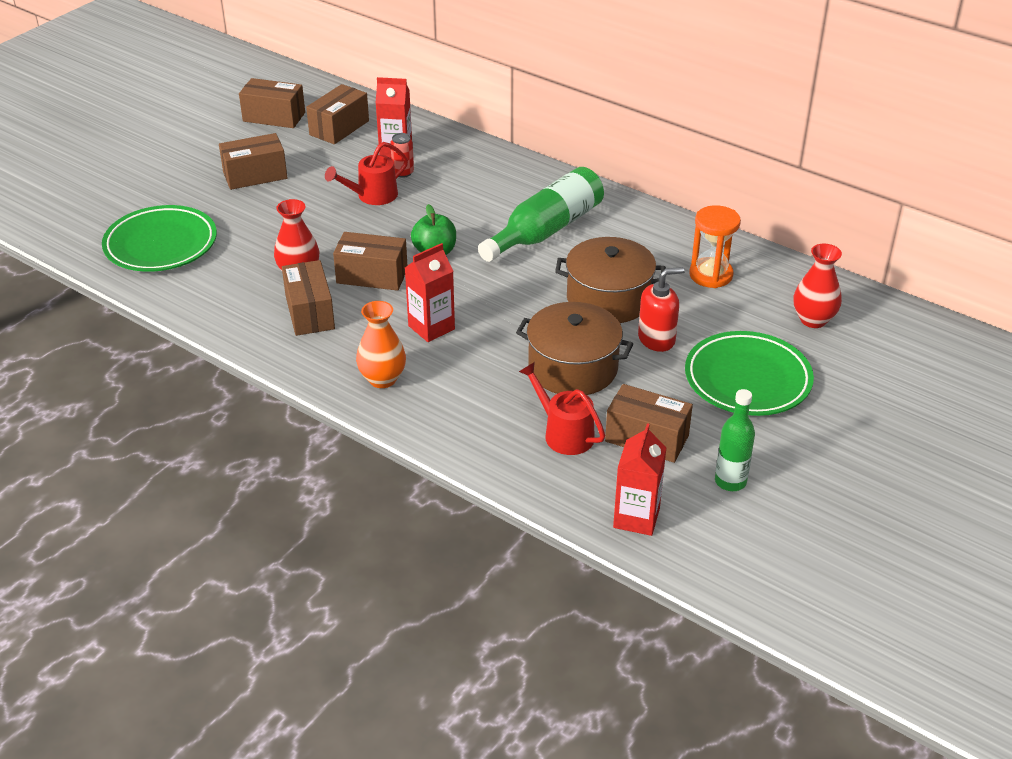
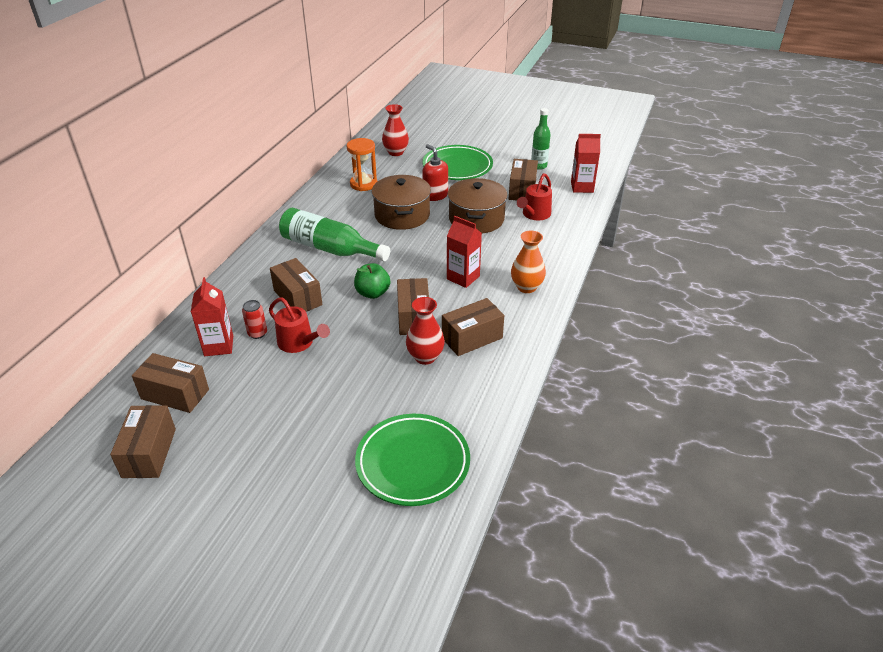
camera: 105 degrees left, 0 degrees up
brown box [219,133,287,190] -> brown box moved to [270,258,323,312]

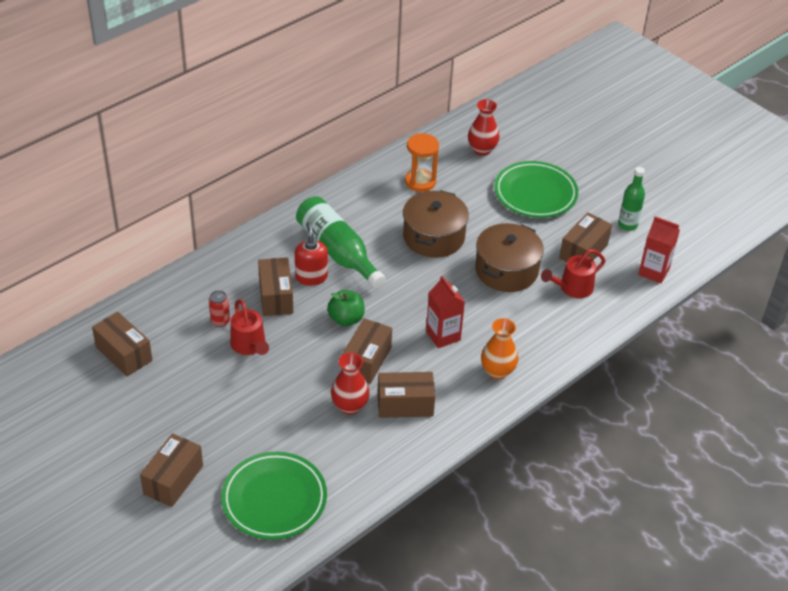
camera: 25 degrees right, 5 degrees up
brown box [110,405,176,478] -> brown box moved to [140,433,203,507]
red carton [191,277,233,356] -> none
red soap dispenser [422,144,448,201] -> red soap dispenser moved to [295,222,328,286]

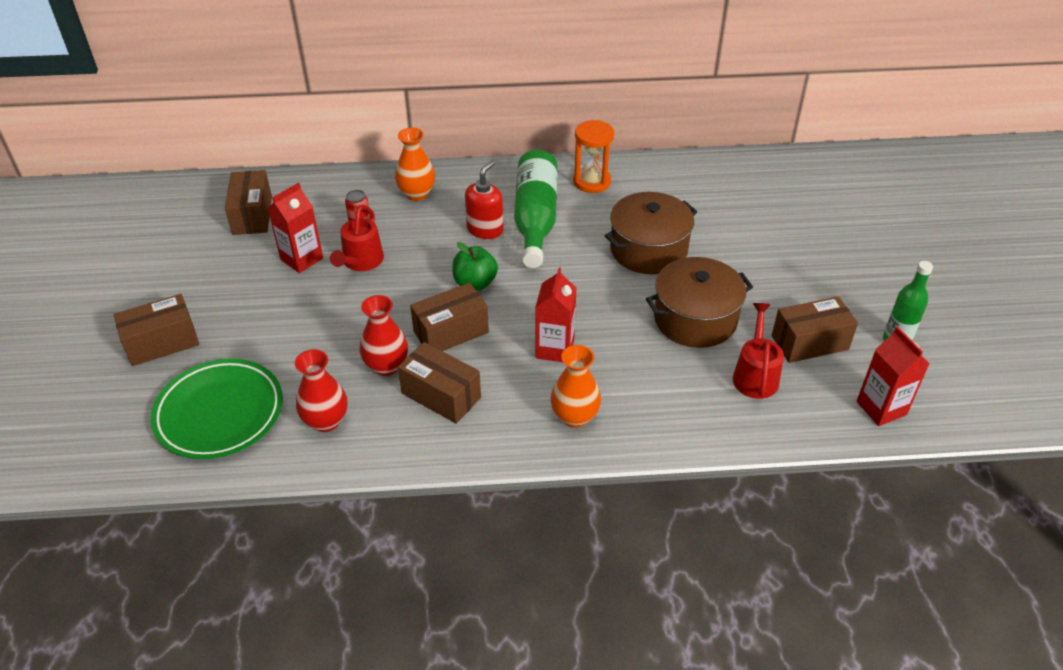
camera: 40 degrees right, 0 degrees up
brown box [258,257,293,316] -> none
orange hourglass [405,133,439,192] -> orange hourglass moved to [573,120,614,193]
red vase [468,99,499,156] -> red vase moved to [295,349,347,432]
green plate [494,161,578,218] -> none
red watering can [541,249,605,298] -> red watering can turned 90 degrees clockwise [733,303,784,399]
none -> red carton [267,182,323,273]
none -> orange vase [395,128,435,201]

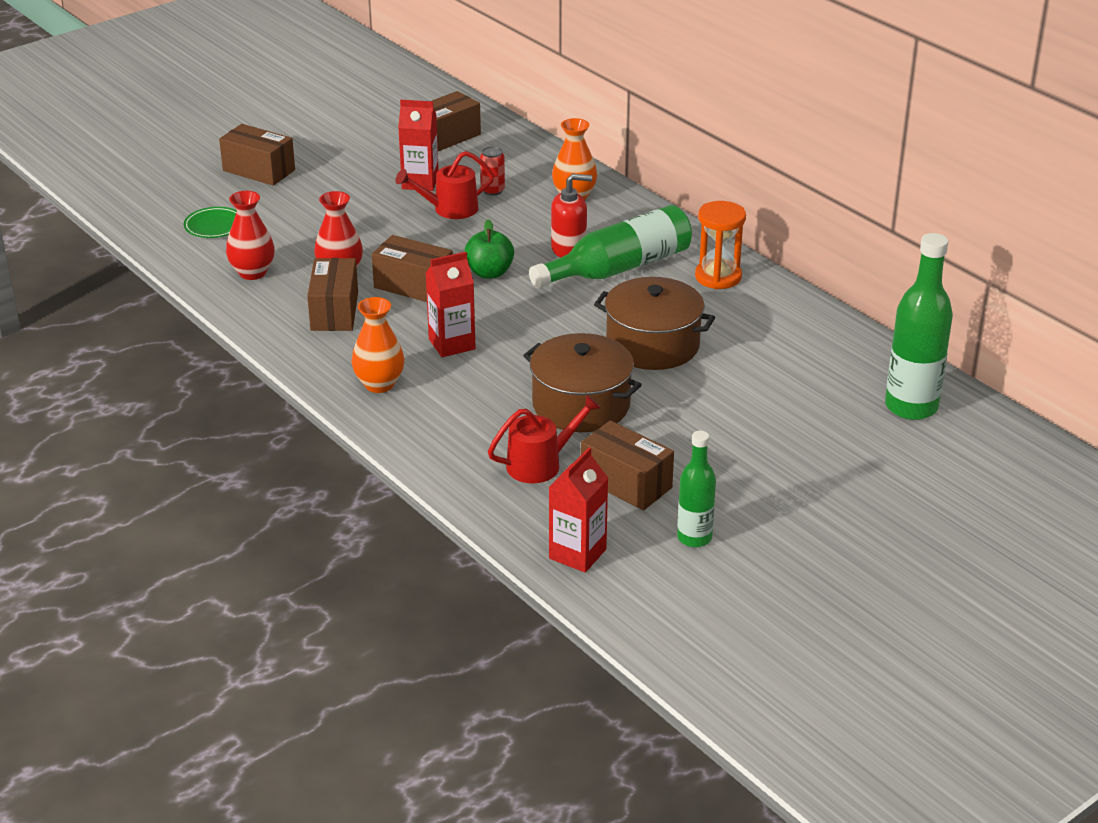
camera: 55 degrees right, 10 degrees down
green plate [151,359,283,459] -> green plate [184,207,237,238], size x0.51
none -> green bottle [885,233,953,420]

